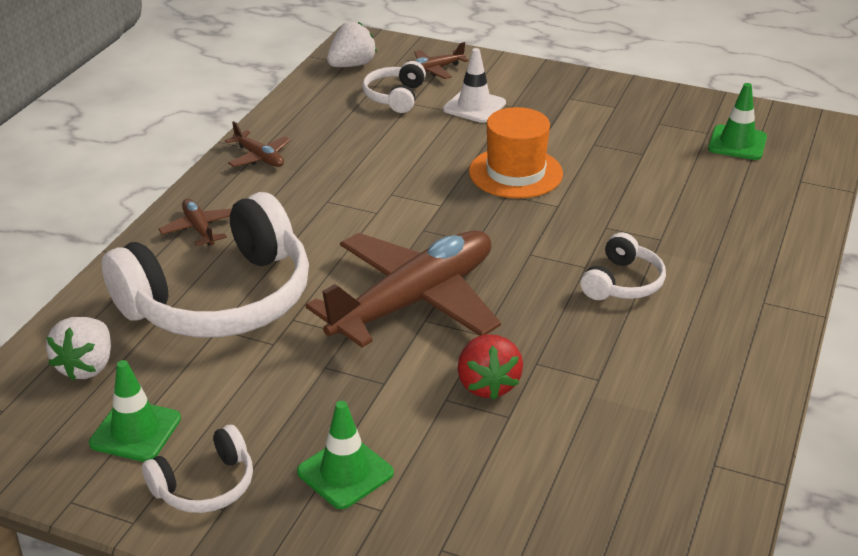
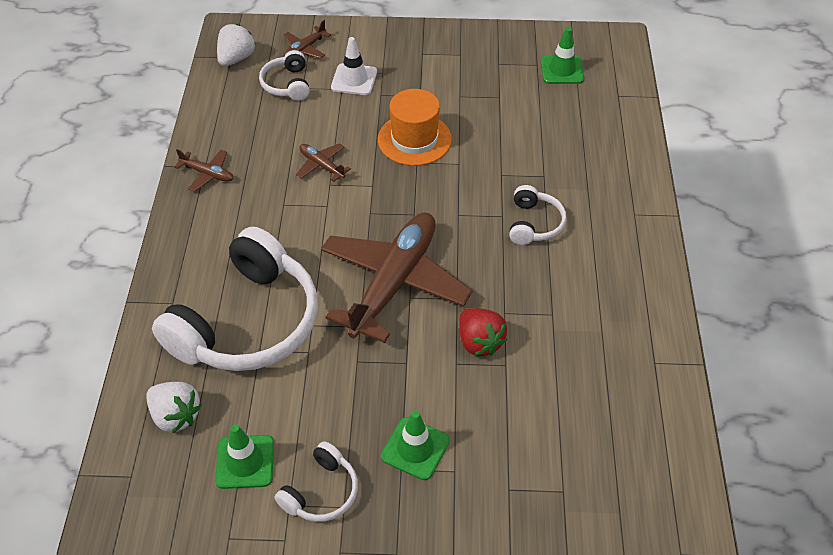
camera: 20 degrees left, 15 degrees up
white strawberry [46,317,111,381] -> white strawberry turned 45 degrees counterclockwise [146,382,202,433]
brown plane [159,199,232,246] -> brown plane moved to [296,143,351,182]

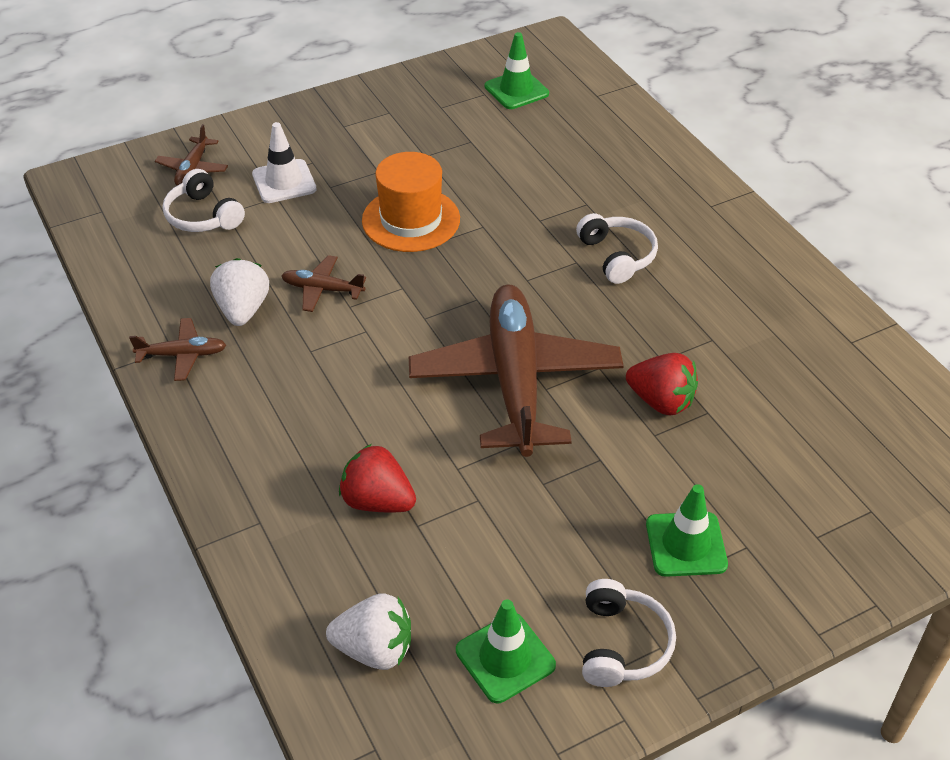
camera: 30 degrees left, 5 degrees down
white headphones [152,227,318,371] -> red strawberry [339,444,416,512]
white strawberry [217,24,256,66] -> white strawberry moved to [210,258,269,326]

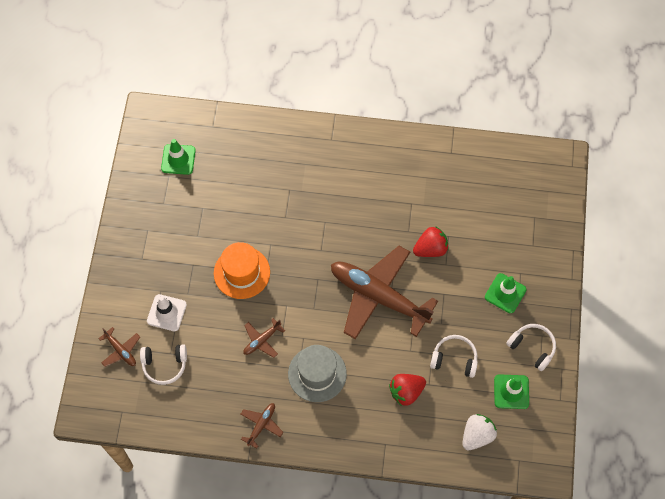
camera: 55 degrees left, 20 degrees up
white strawberry [210,258,269,326] -> none
white headphones [576,213,658,284] -> white headphones moved to [430,335,478,378]
none -> grey hat [288,345,347,402]

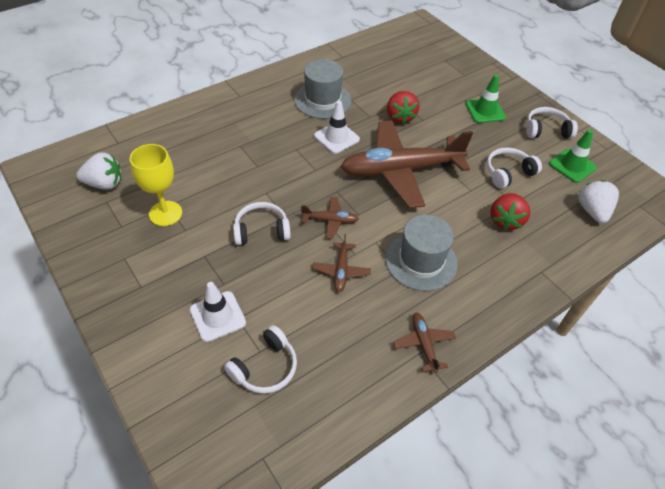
camera: 45 degrees left, 15 degrees down
brown plane [98,327,140,367] -> brown plane moved to [301,197,359,239]
green traffic cone [161,139,196,175] -> white strawberry [76,152,121,190]
orange hat [214,242,270,299] -> white headphones [233,202,291,245]
red strawberry [413,226,449,257] -> red strawberry turned 150 degrees clockwise [387,91,419,124]
none -> yellow goblet [130,144,182,226]
none -> grey hat [294,59,351,119]
none -> white traffic cone [314,101,360,154]

